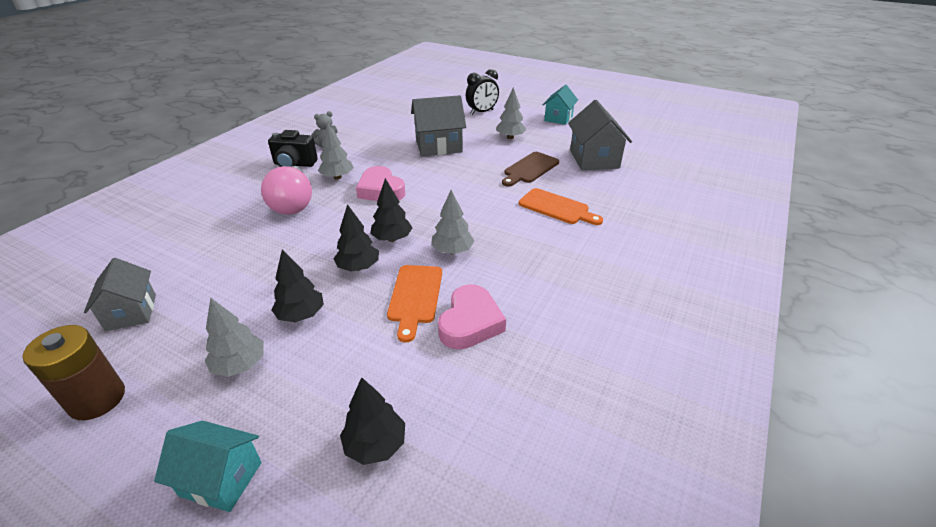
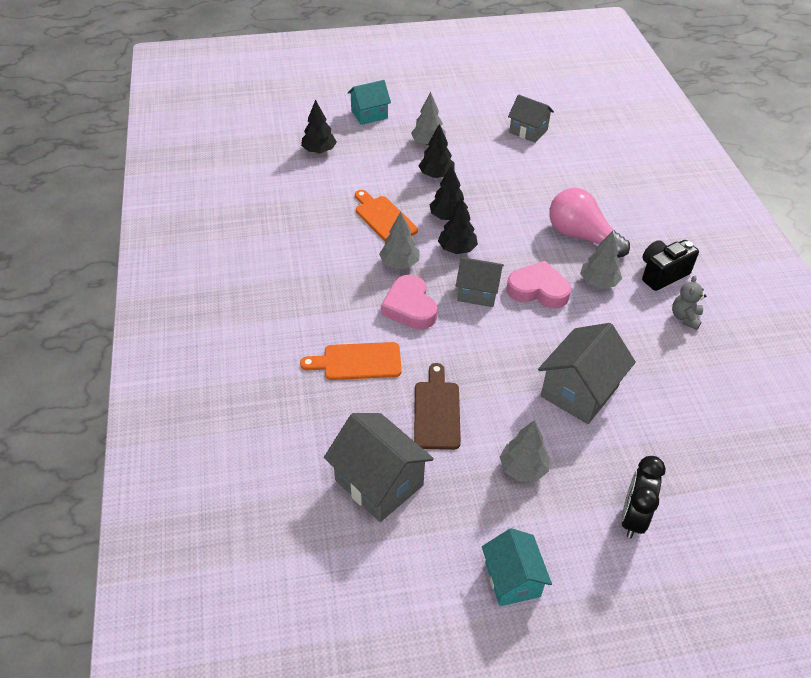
camera: 140 degrees right, 10 degrees up
brown battery [22,325,125,420] -> none
pink heart [438,284,506,350] -> pink heart moved to [381,275,437,330]
none -> grey house [456,257,504,307]

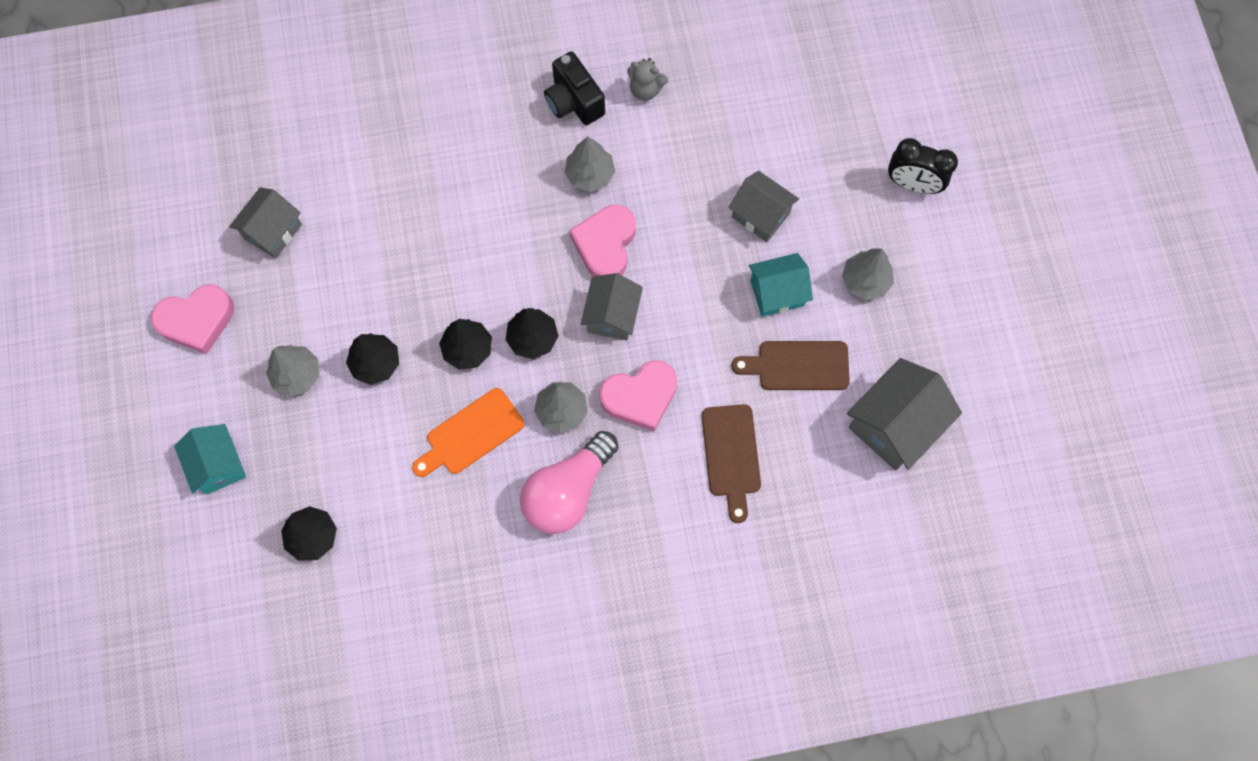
camera: 90 degrees left, 25 degrees up
orange cutting board [300,342,402,380] -> brown cutting board [702,404,761,523]
turquoise house [482,528,552,606] -> turquoise house moved to [749,253,813,317]
grey house [538,323,636,424] -> grey house [728,171,799,242], size x0.66
pink light bulb [549,188,630,258] -> pink light bulb moved to [520,431,618,534]
none -> pink heart [151,284,234,354]

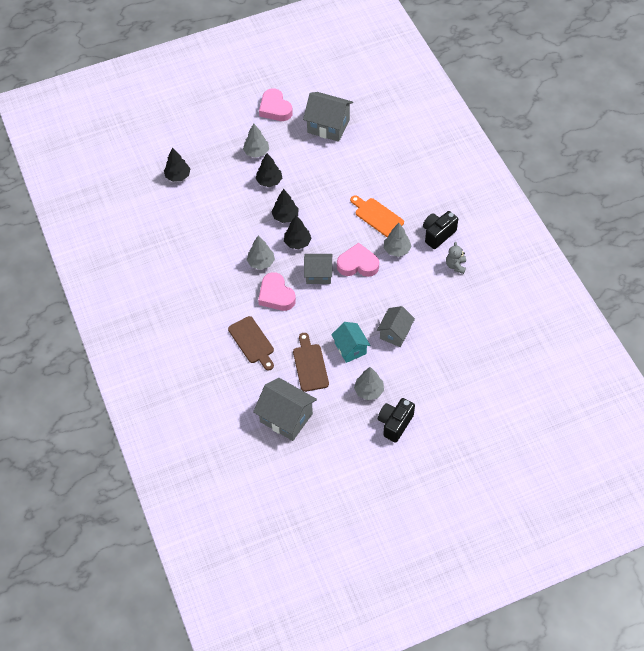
camera: 80 degrees right, 15 degrees down
turquoise house [174,424,246,495] -> none
grey house [229,187,302,259] -> grey house [303,92,353,142], size x1.51
orange cutting board [412,388,524,477] -> orange cutting board moved to [350,195,404,237]
pink light bulb [520,431,618,534] -> none
brown cutting board [702,404,761,523] -> brown cutting board turned 105 degrees counterclockwise [228,316,274,370]
black clock [888,138,958,194] -> none
none -> black camera [378,398,415,443]

